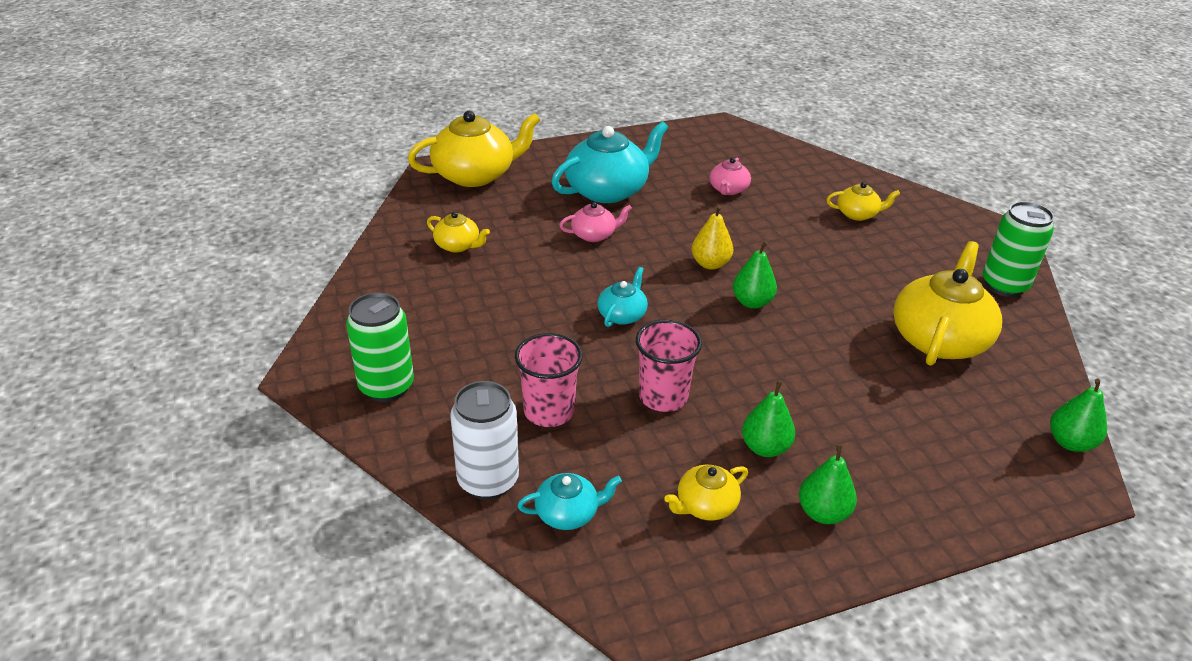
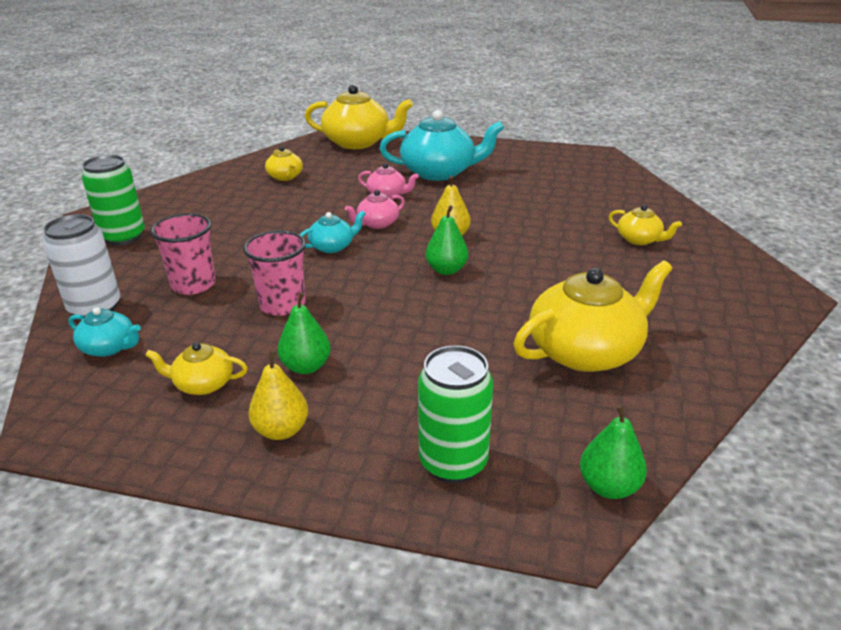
camera: 35 degrees right, 5 degrees down
pink teapot [709,158,751,195] -> pink teapot moved to [345,190,405,229]
green pear [799,444,857,524] -> yellow pear [248,350,308,440]
green can [982,201,1054,297] -> green can moved to [418,346,493,484]

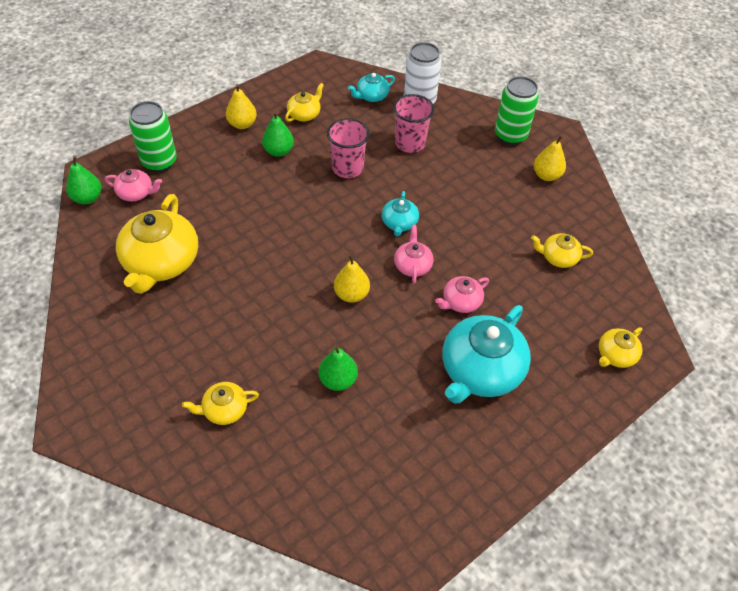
camera: 125 degrees right, 20 degrees up
yellow teapot [305,85,413,149] -> yellow teapot [599,327,642,368], size x0.50
green pear [426,205,468,275] -> green pear moved to [319,346,358,391]
none -> pink teapot [105,169,162,201]
none -> yellow pear [534,135,566,181]

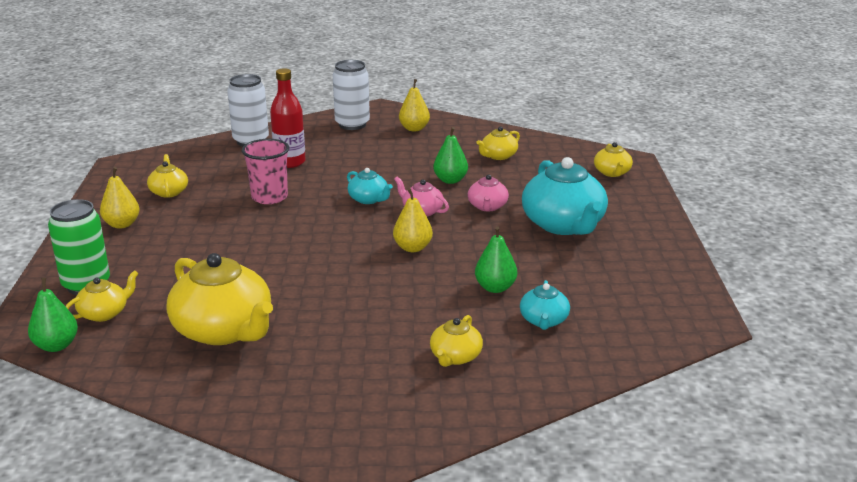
camera: 50 degrees left, 25 degrees down
pink teapot [105,169,162,201] -> yellow teapot [66,270,139,322]
green pear [262,112,294,157] -> green pear moved to [433,127,468,184]
turquoise teapot [348,73,395,102] -> turquoise teapot moved to [520,280,570,330]
pink cup [393,94,434,153] -> red bottle [270,69,306,168]
green can [495,76,539,145] -> white can [333,60,370,130]

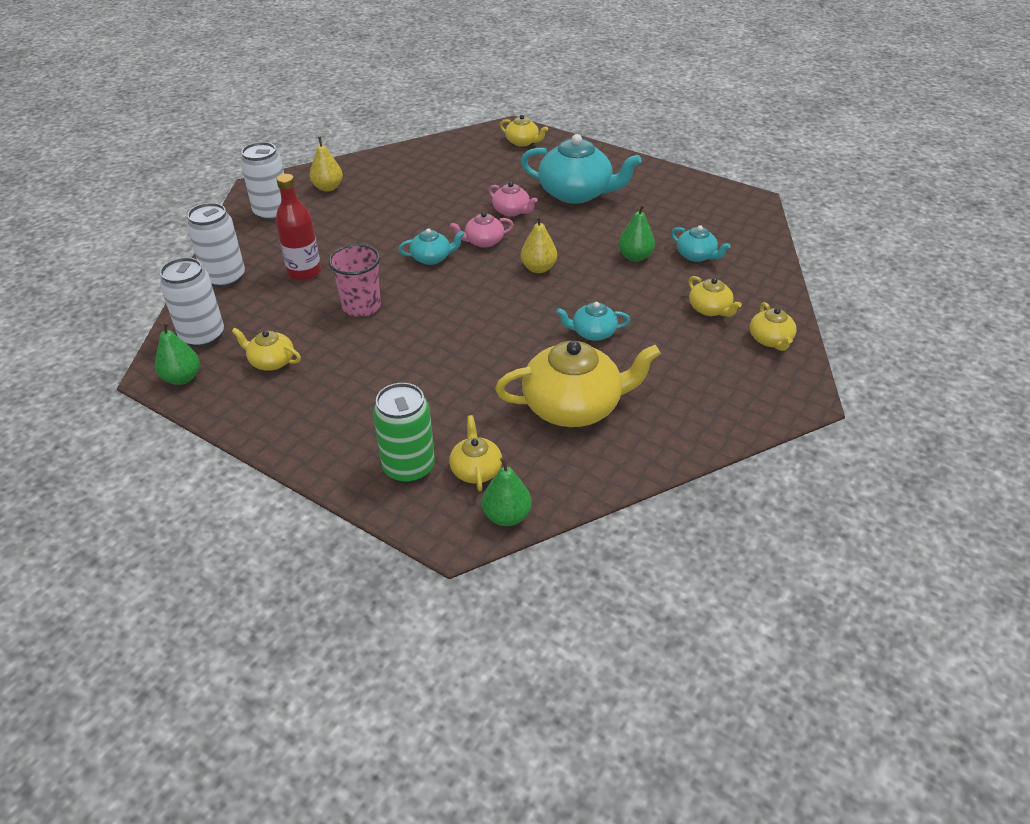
camera: 55 degrees left, 15 degrees up
yellow pear [100,167,140,229] -> none
green pear [433,127,468,184] -> green pear moved to [155,322,200,385]
yellow teapot [476,126,520,160] -> yellow teapot moved to [750,302,796,351]
none -> white can [160,257,224,348]
none -> turquoise teapot [556,302,630,341]

